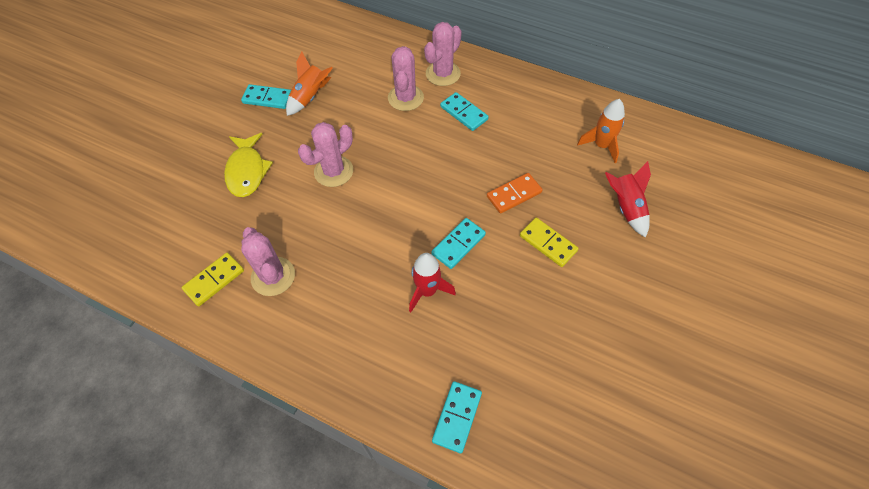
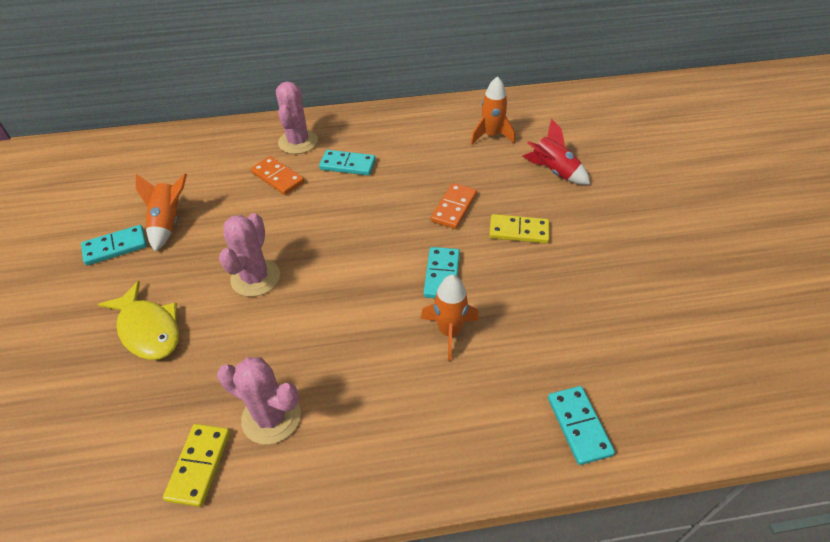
camera: 35 degrees left, 10 degrees down
pink cactus [388,46,424,111] -> orange domino [251,156,304,195]
red rocket [409,253,456,312] -> orange rocket [421,275,479,361]

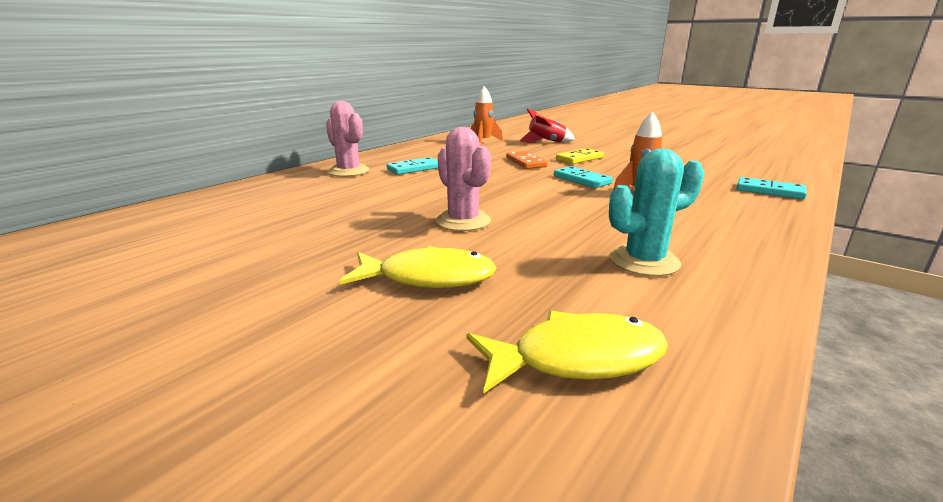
camera: 45 degrees left, 25 degrees down
turquoise domino [81,225,147,265] -> none
orange rocket [136,174,187,252] -> none
yellow domino [163,424,230,507] -> none
pink cactus [217,357,301,444] -> turquoise cactus [609,149,704,276]
orange domino [251,156,304,195] -> none
none -> yellow fish [466,311,668,393]

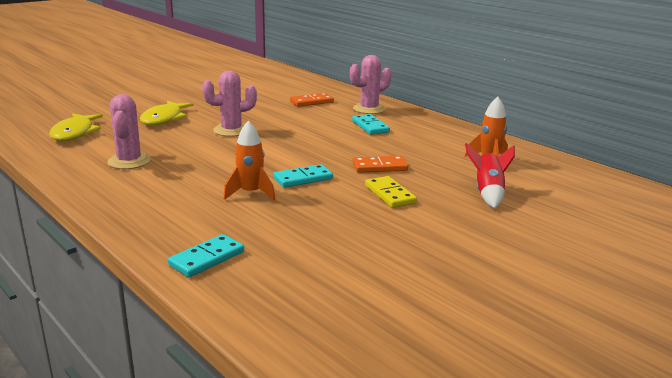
camera: 100 degrees right, 0 degrees up
turquoise cactus [609,149,704,276] -> pink cactus [108,94,151,169]
none -> orange domino [290,93,334,107]

